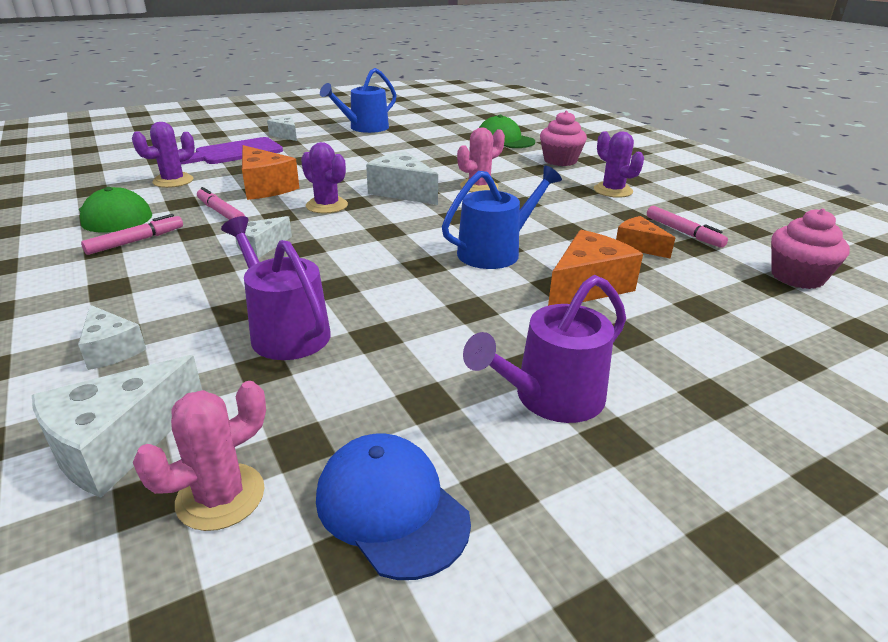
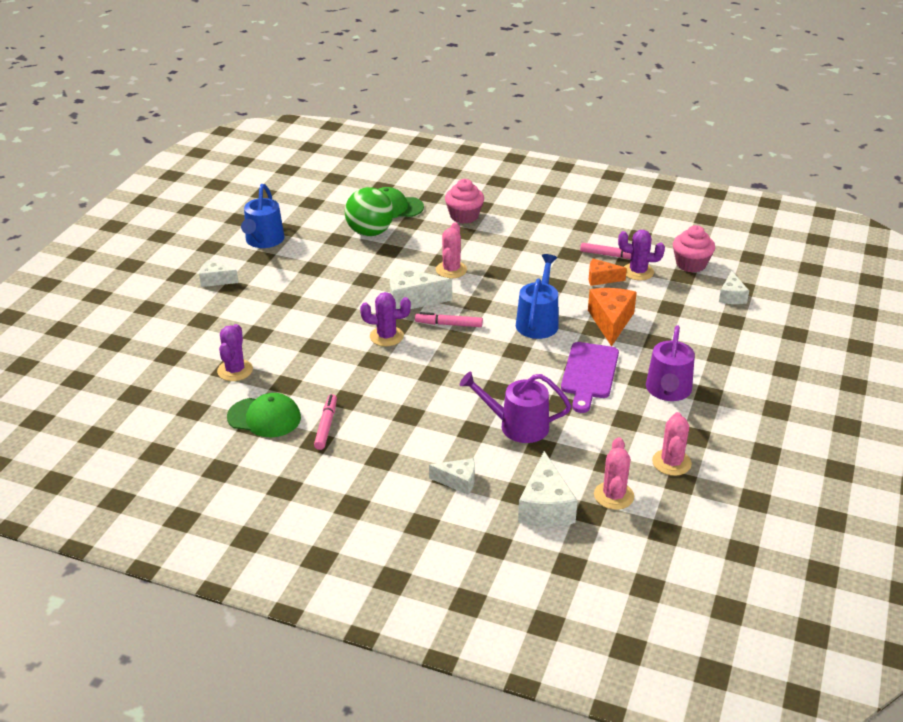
camera: 40 degrees left, 5 degrees up
purple cutting board [180,137,283,164] -> purple cutting board moved to [561,342,619,413]
pink marker [197,187,245,220] -> pink marker moved to [415,312,483,327]
white cheese [235,216,292,258] -> white cheese moved to [719,271,749,304]
orange cheese [242,145,299,200] -> none
blue cap [316,433,471,580] -> pink cactus [652,412,692,476]
purple cactus [594,131,644,198] -> purple cactus moved to [618,230,665,281]
none -> green ball [345,187,394,237]

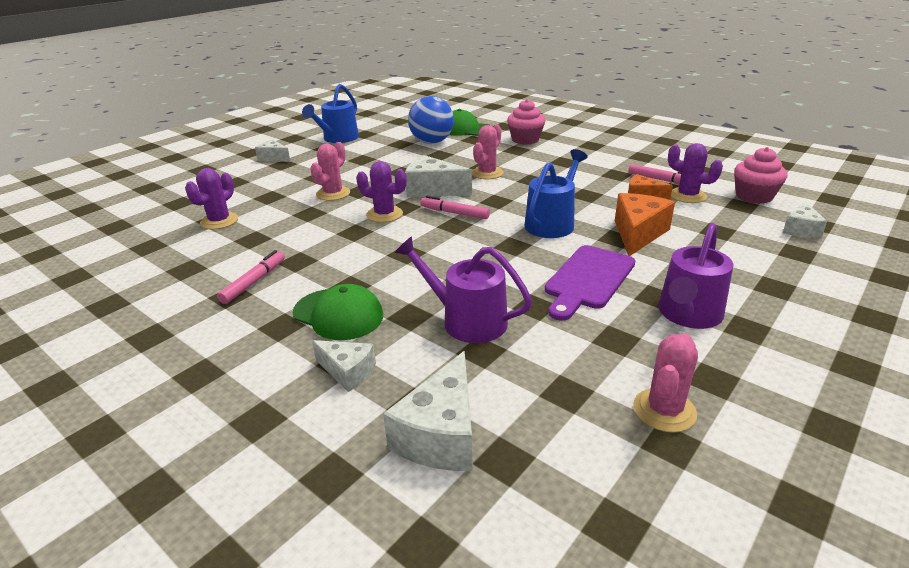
camera: 20 degrees right, 5 degrees down
green cap [227,393,301,437] -> green cap moved to [293,284,383,340]
green ball [345,187,394,237] -> blue ball [408,96,454,144]
pink cactus [594,437,634,510] -> pink cactus moved to [310,142,350,201]

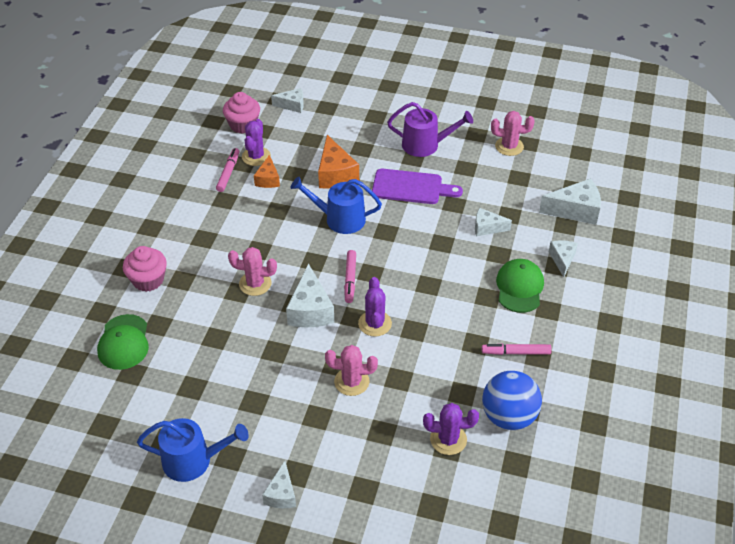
camera: 115 degrees left, 15 degrees up
purple watering can [395,236,532,343] -> white cheese [475,208,512,236]
blue ball [408,96,454,144] -> blue ball moved to [482,371,542,430]
orange cheese [615,193,675,256] -> orange cheese turned 105 degrees counterclockwise [318,135,359,189]

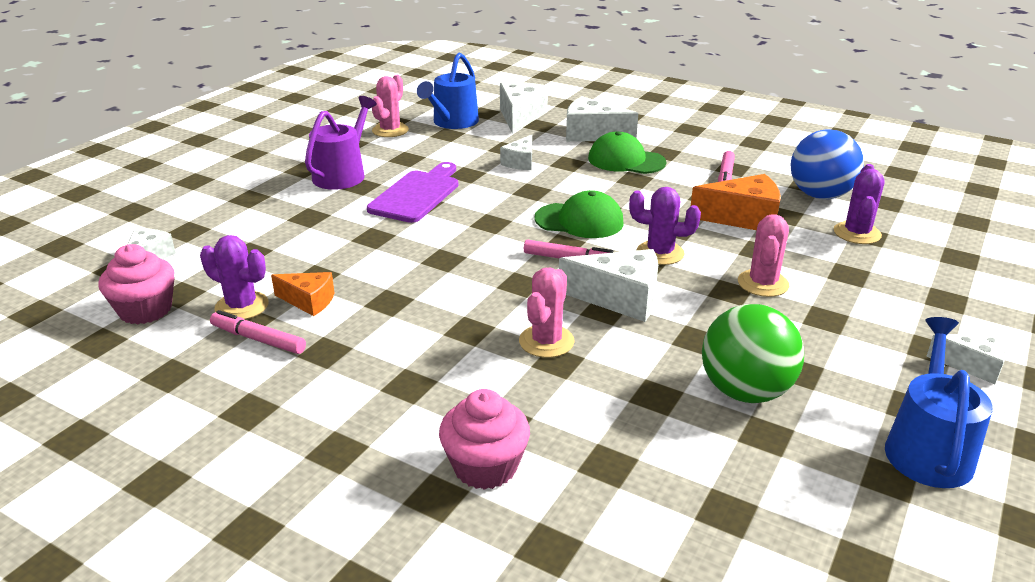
camera: 75 degrees left, 15 degrees down
green cap [97,314,149,370] -> green cap moved to [534,190,624,238]
blue watering can [290,176,382,234] -> blue watering can moved to [417,53,479,129]
orange cheese [318,135,359,189] -> orange cheese moved to [690,174,781,230]
white cheese [549,240,578,277] -> white cheese [566,96,638,142], size x1.64
none -> green ball [702,304,804,403]

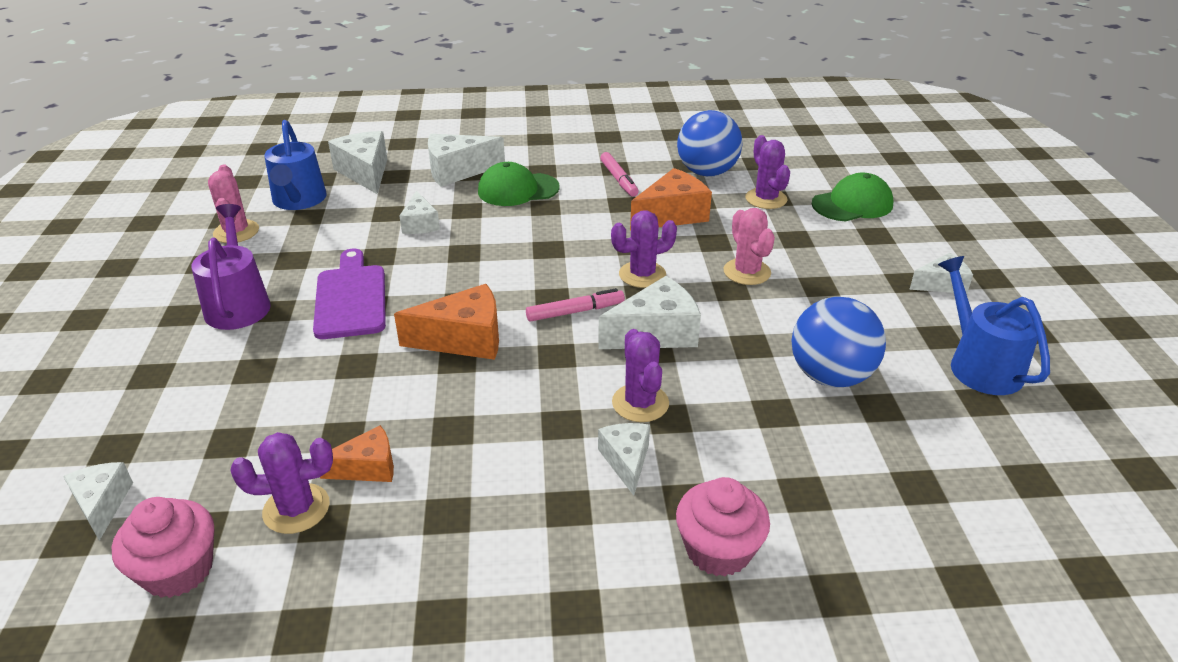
camera: 35 degrees left, 5 degrees up
pink marker [210,310,306,354] -> none
pink cactus [519,268,575,358] -> purple cactus [612,329,669,422]
green cap [534,190,624,238] -> green cap moved to [812,173,893,221]
green ball [702,304,804,403] -> blue ball [791,297,886,388]
none -> orange cheese [394,284,499,360]
none -> white cheese [598,423,650,496]

